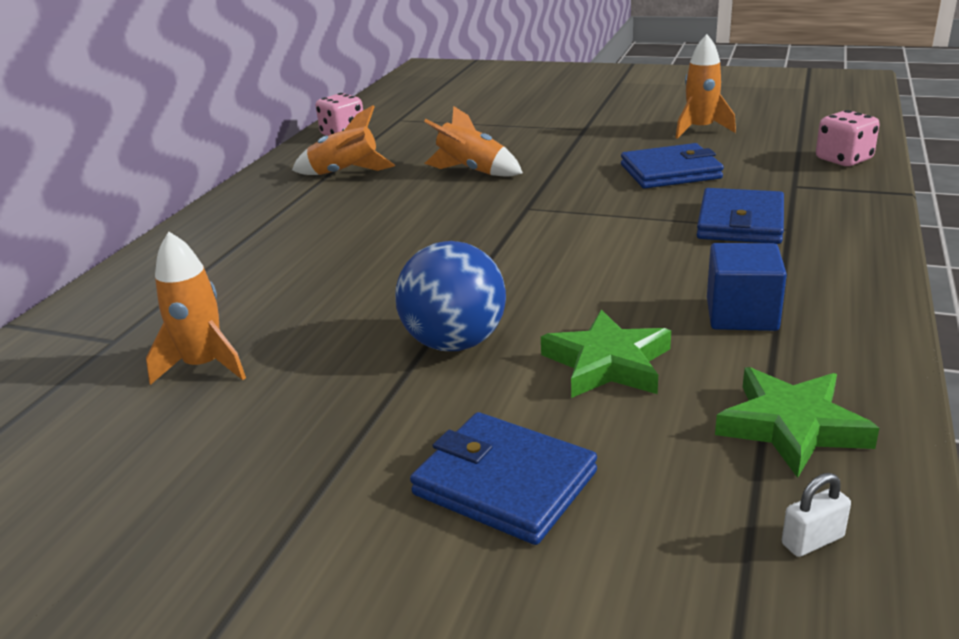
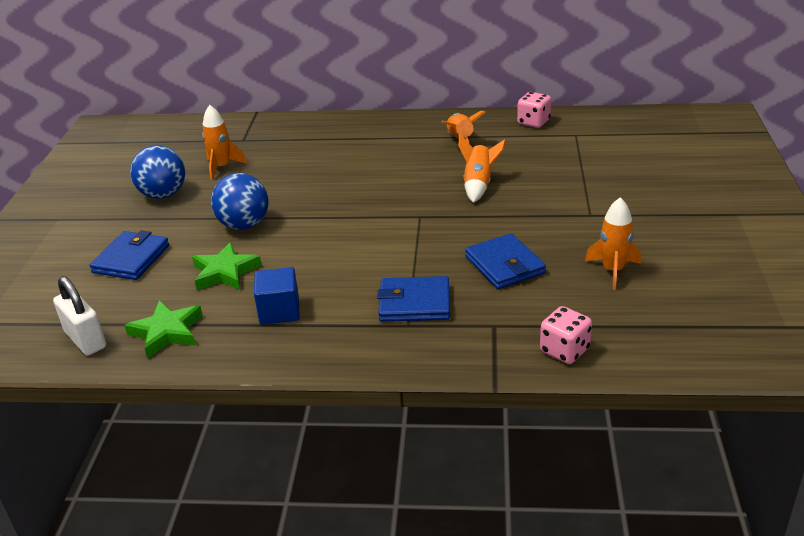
camera: 75 degrees right, 5 degrees up
white padlock [782,473,851,557] -> white padlock [53,276,106,356], size x2.06
none -> blue ball [130,145,185,199]

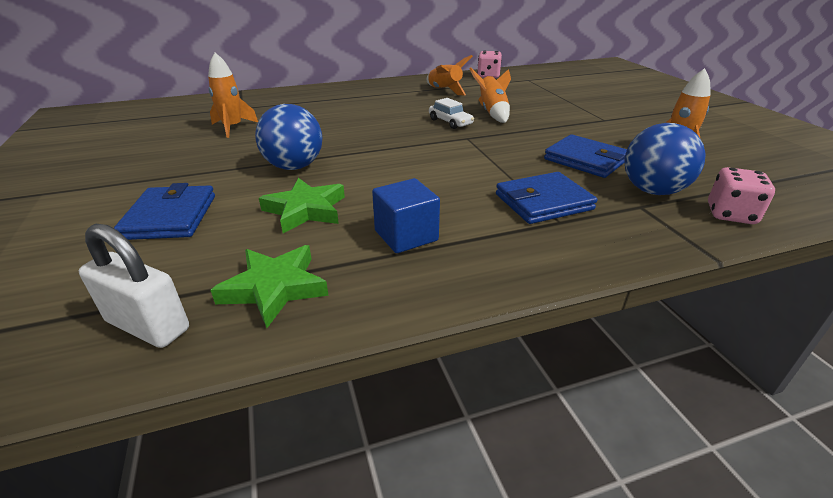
camera: 25 degrees left, 0 degrees up
blue ball [130,145,185,199] -> blue ball moved to [624,123,706,195]
none -> white car [429,98,474,129]

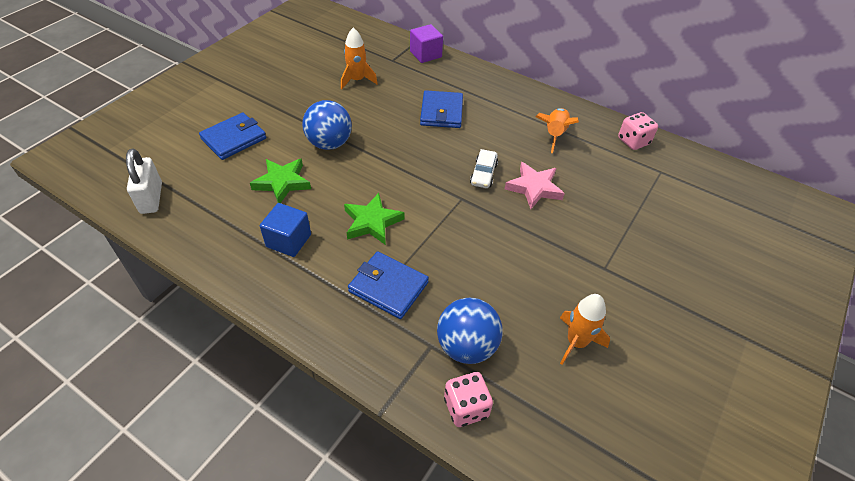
camera: 50 degrees right, 15 degrees up
green star [210,245,329,328] -> green star moved to [344,193,404,245]
orange rocket [469,67,511,123] -> pink star [505,162,565,209]
blue wallet [544,134,627,178] -> blue wallet moved to [420,90,463,128]
none -> purple cube [410,24,443,63]

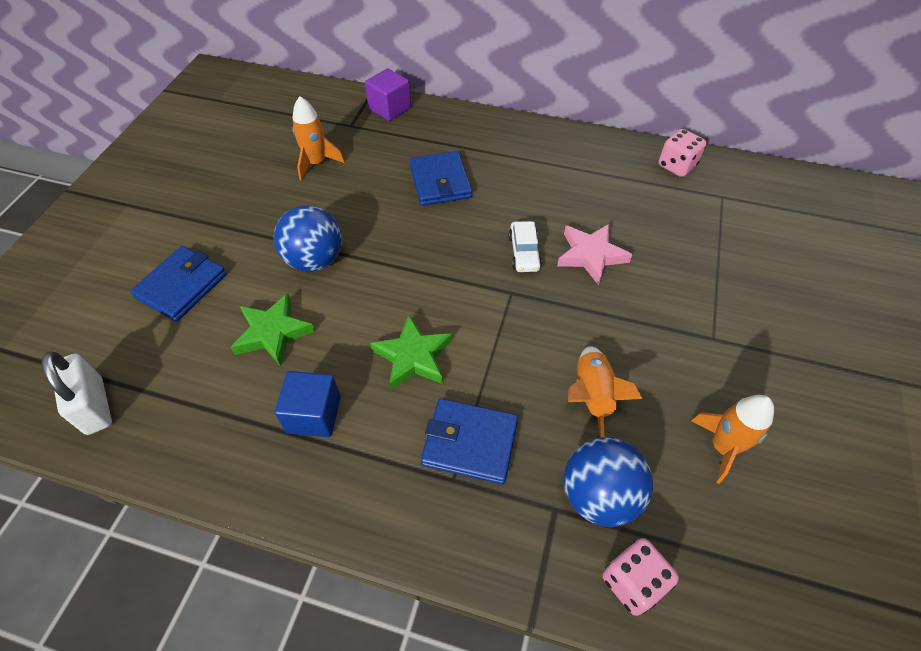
camera: 15 degrees left, 5 degrees up
orange rocket [535,108,579,153] -> orange rocket moved to [568,346,643,437]

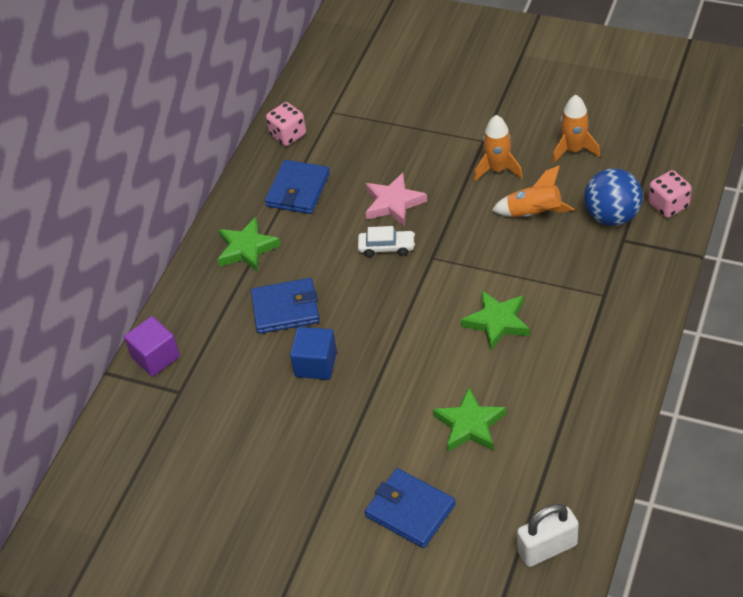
camera: 80 degrees left, 5 degrees down
blue ball [274,205,342,272] -> none
blue cube [275,371,341,437] -> blue cube moved to [290,327,337,380]
orange rocket [293,96,345,181] -> orange rocket moved to [474,115,523,181]
blue wallet [421,398,518,484] -> blue wallet moved to [265,160,330,214]
none -> green star [217,217,281,272]

